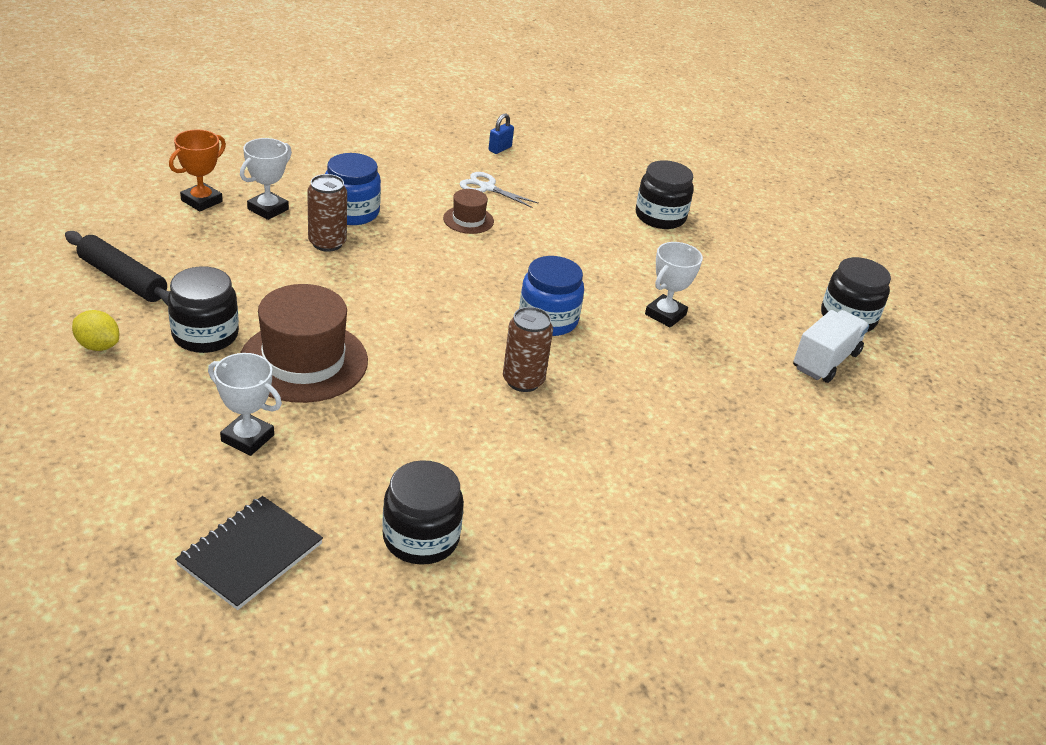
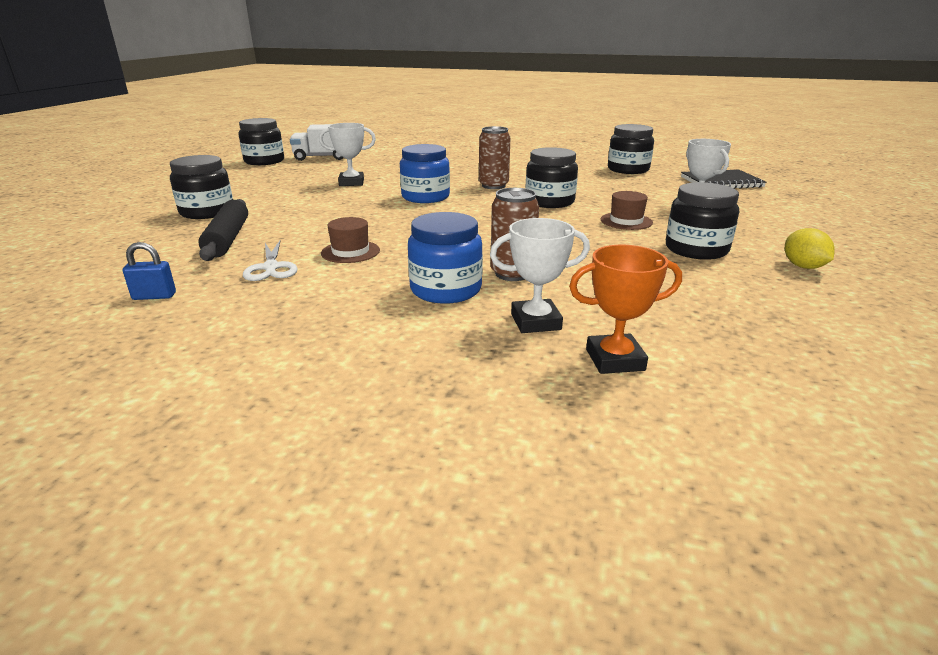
camera: 130 degrees left, 10 degrees down
black rolling pin [65,231,170,305] -> black rolling pin moved to [198,199,248,261]
brown hat [240,284,368,403] -> brown hat [601,191,653,230], size x0.49
none -> black jar [525,147,578,208]

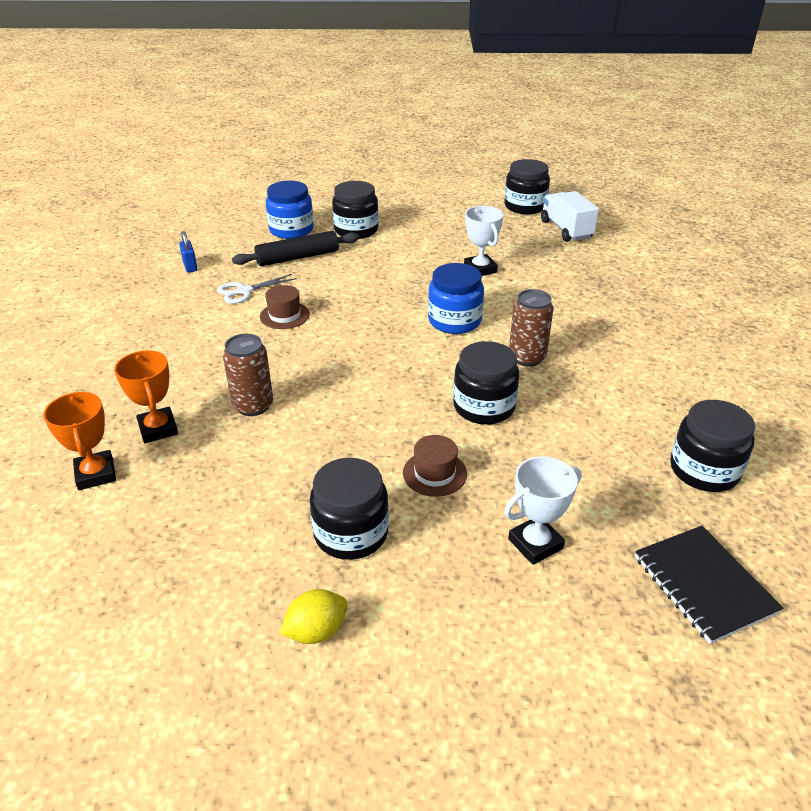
camera: 75 degrees right, 10 degrees up
blue jar [408,212,483,304] -> blue jar moved to [266,181,314,239]
white trophy [490,218,590,333] -> orange trophy [114,350,178,443]

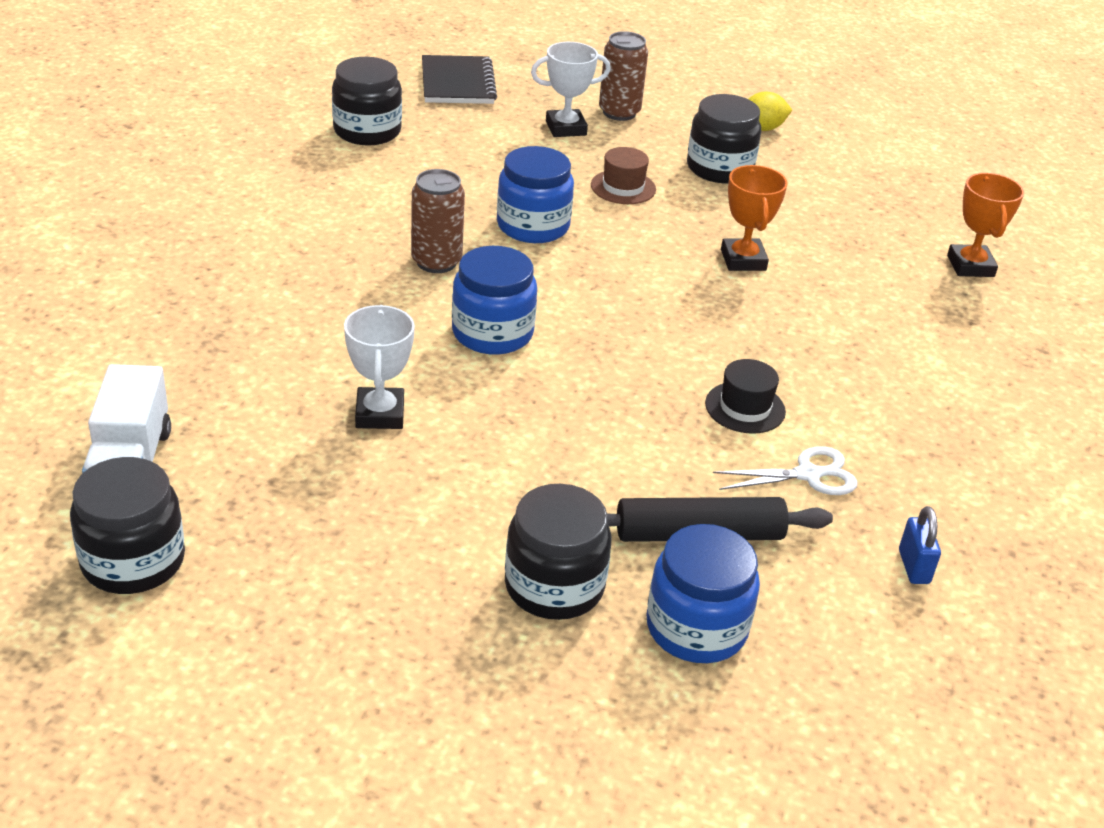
camera: 165 degrees left, 0 degrees up
orange trophy [114,350,178,443] -> orange trophy moved to [721,165,788,271]
brown can [223,334,273,416] -> brown can moved to [599,31,648,121]
brown hat [260,285,310,329] -> black hat [705,359,786,434]
black jar [453,341,519,425] -> blue jar [497,146,574,243]

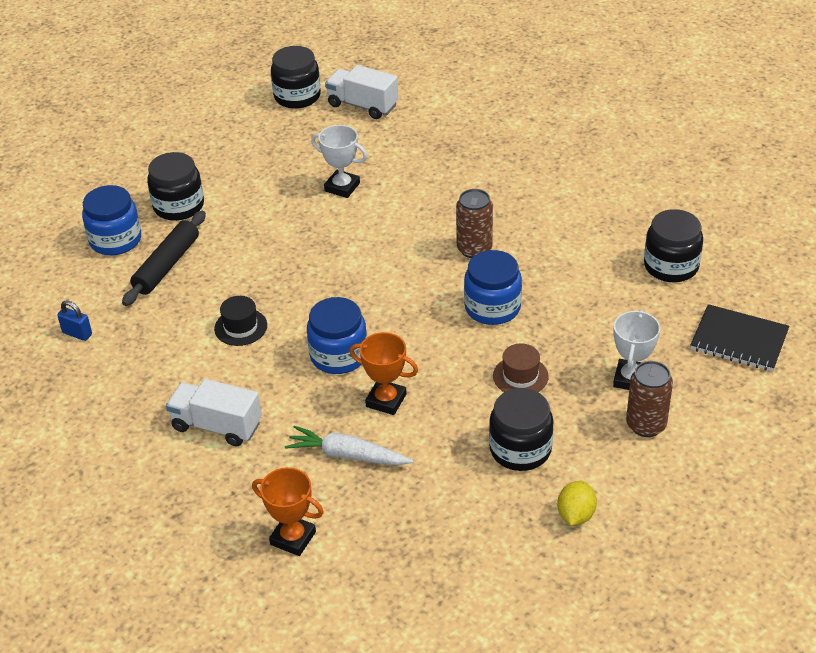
camera: 125 degrees right, 5 degrees up
blue jar [452,246,537,355] -> blue jar moved to [307,297,367,374]
white scissors [713,446,857,495] -> none
none -> white truck [166,379,262,446]
none -> white carrot [285,426,413,465]

